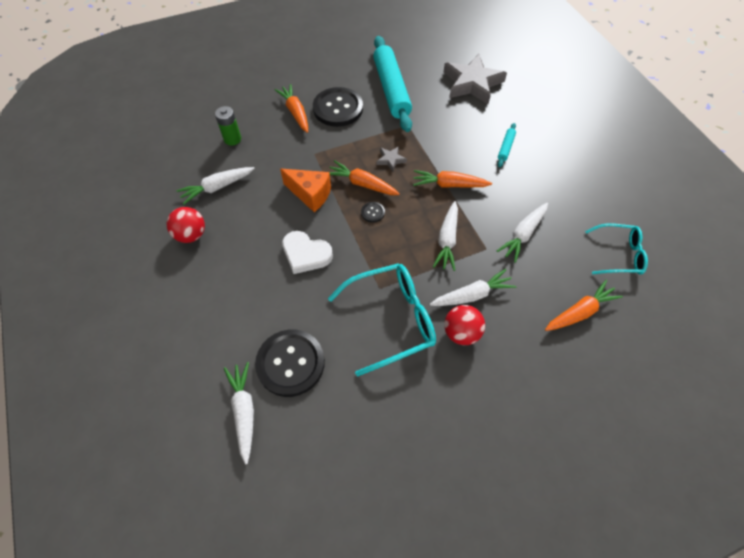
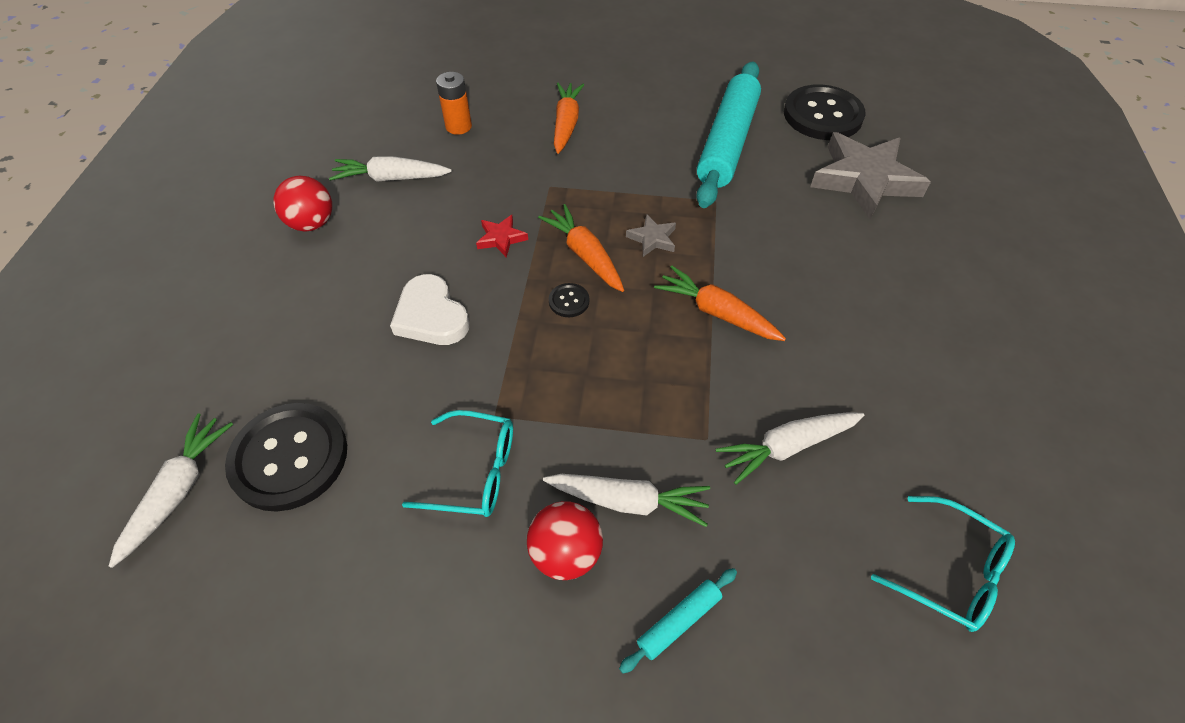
camera: 30 degrees right, 5 degrees down
green battery [215,106,241,146] -> orange battery [436,72,472,135]
orange cheese [280,169,331,212] -> red star [476,215,528,258]
black button [313,87,363,127] -> black button moved to [784,84,865,140]
turquoise glasses [328,263,436,377] -> turquoise glasses [402,410,513,517], size x0.63
white carrot [433,201,458,271] -> none
turquoise rolling pin [498,123,516,167] -> turquoise rolling pin moved to [619,568,737,673]
orange carrot [545,280,623,331] -> none

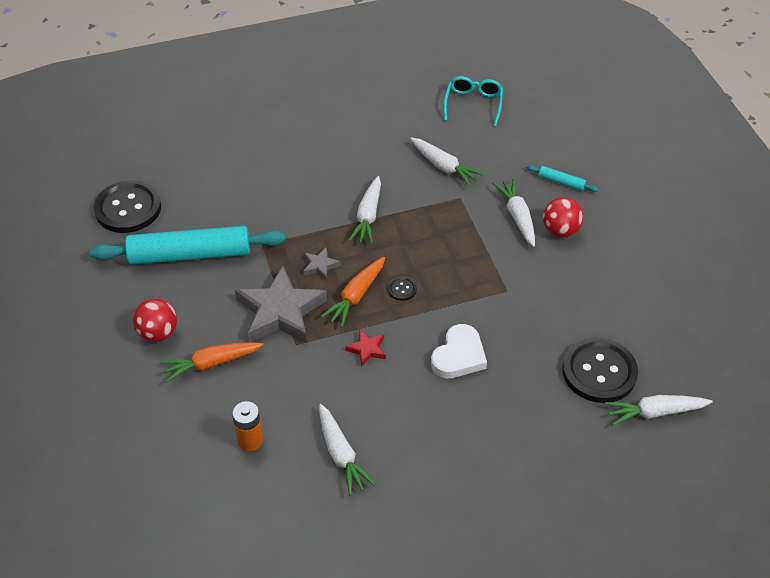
camera: 115 degrees left, 5 degrees down
red ball [274,176,332,231] -> red ball moved to [133,299,177,342]
turquoise glasses [402,410,513,517] -> none
orange carrot [654,266,786,341] -> white carrot [348,176,381,244]
grey star [810,132,931,220] -> grey star moved to [235,266,327,343]

